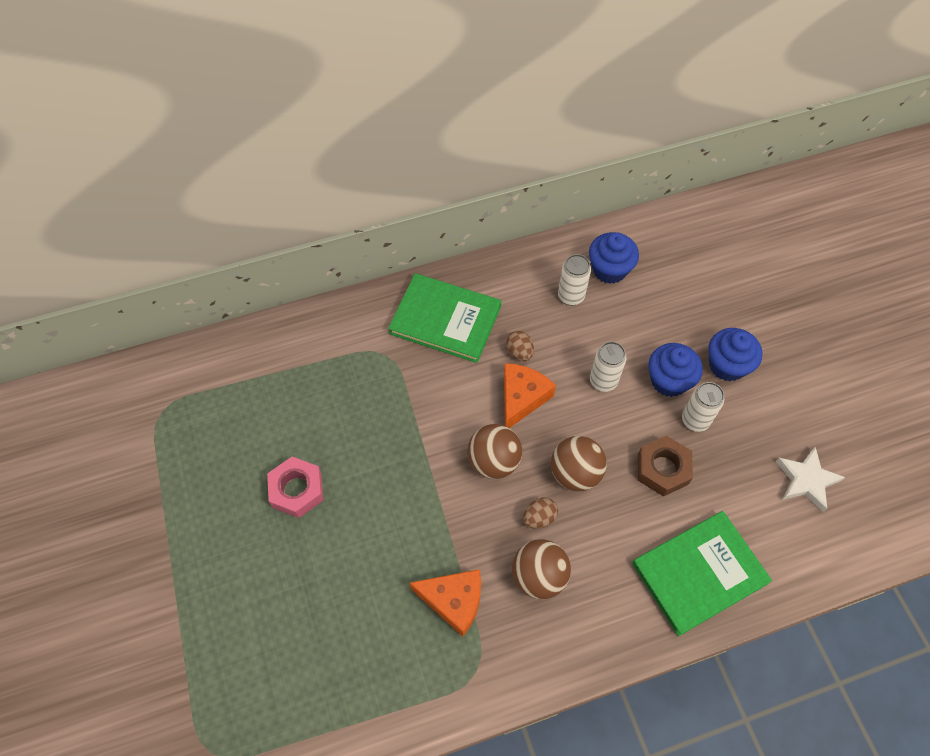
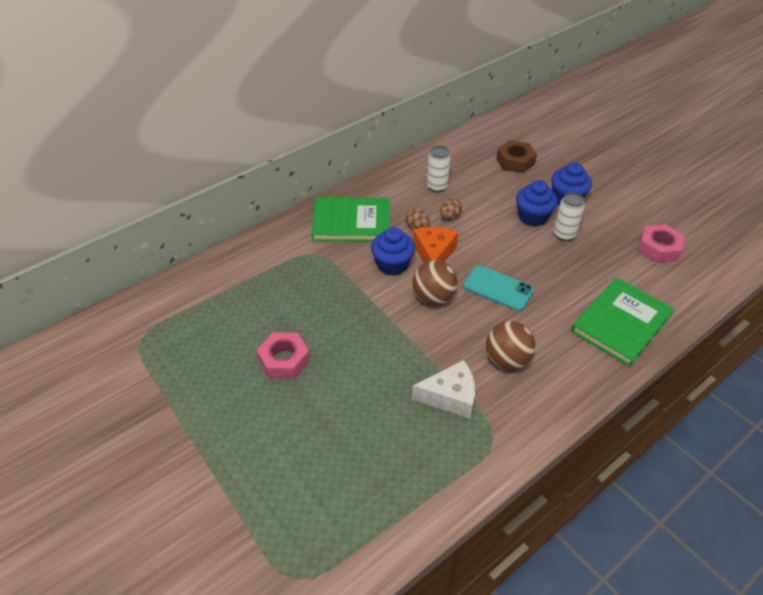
camera: 20 degrees left, 15 degrees down
orange cheese [410,569,481,637] -> white cheese [412,360,475,418]
brown egg [523,498,558,529] -> brown egg moved to [440,198,462,220]
brown ball [551,436,607,491] -> turquoise phone [463,265,534,311]
blue cupcake [589,232,639,284] -> blue cupcake moved to [371,227,415,276]
white can [590,342,626,392] -> none
brown nut [638,435,693,496] -> brown nut moved to [496,140,537,173]
white star [776,447,845,512] -> pink nut [638,224,684,263]

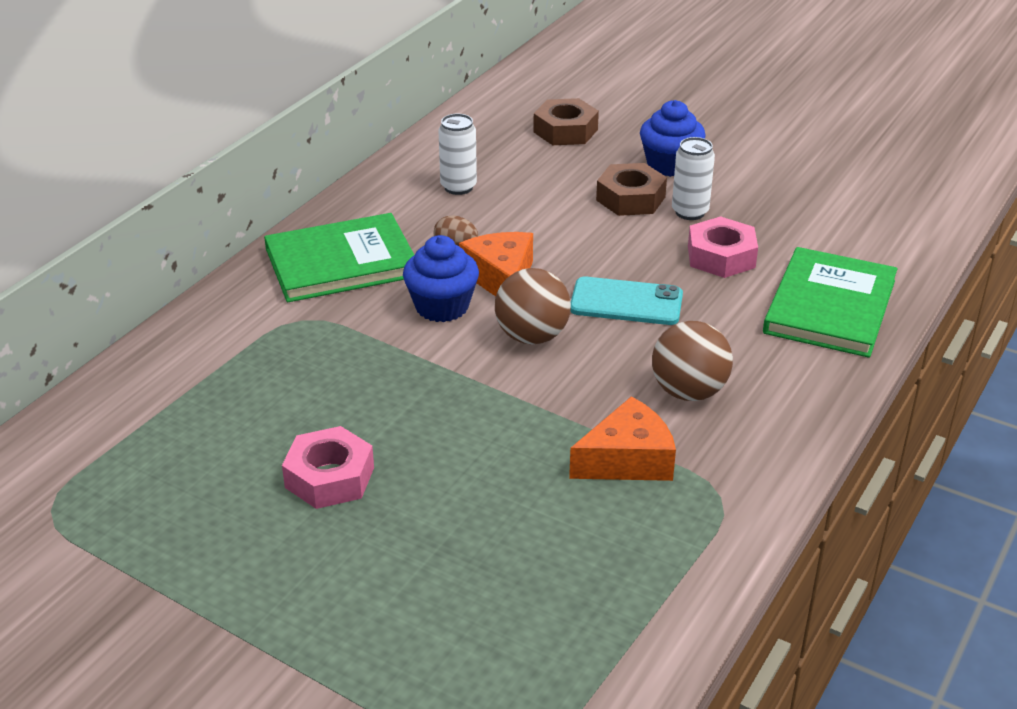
camera: 20 degrees left, 10 degrees down
white cheese [412,360,475,418] -> orange cheese [569,396,676,481]
brown egg [440,198,462,220] -> none
blue cupcake [516,180,558,227] -> brown nut [596,163,667,216]
pink nut [638,224,684,263] -> pink nut moved to [688,216,758,278]

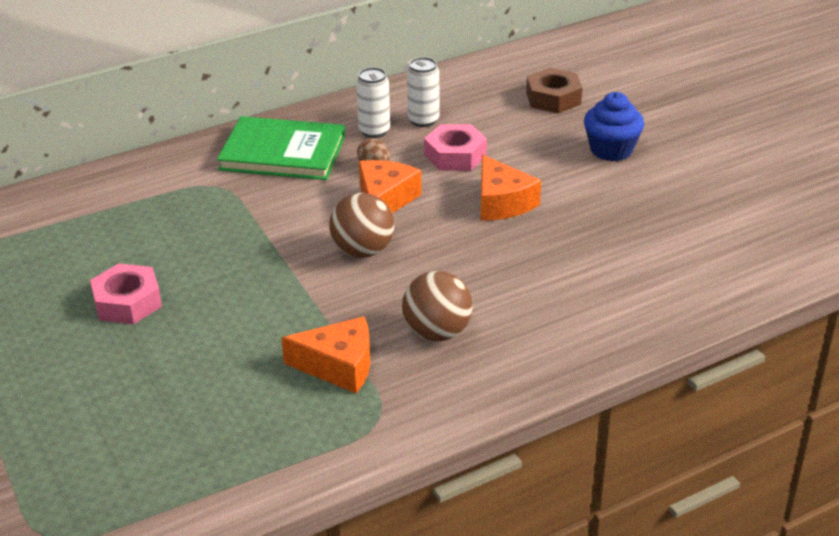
camera: 30 degrees right, 0 degrees up
blue cupcake [403,235,479,322] -> none
turquoise phone [570,277,683,325] -> none
brown nut [596,163,667,216] -> none
white can [672,137,715,220] -> white can moved to [356,67,390,138]
pink nut [688,216,758,278] -> pink nut moved to [424,124,487,171]
green book [763,247,897,358] -> none
none -> orange cheese [481,155,541,221]

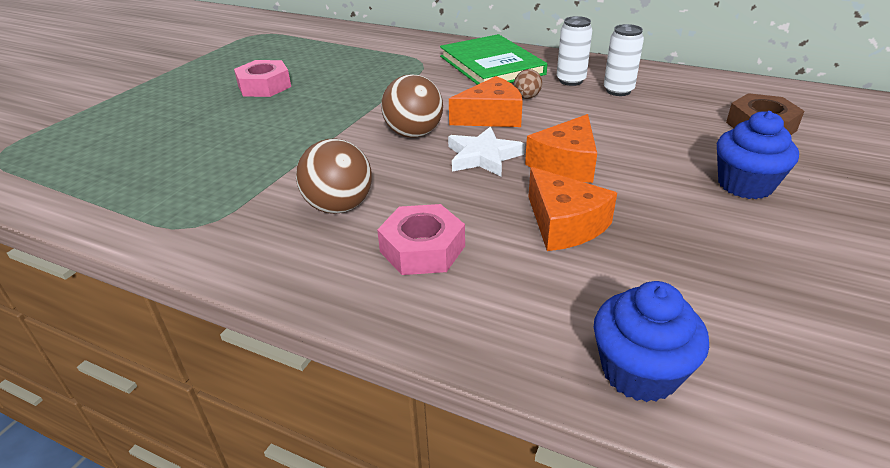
camera: 55 degrees right, 0 degrees up
orange cheese [281,317,370,393] -> orange cheese moved to [528,167,617,251]
pink nut [424,124,487,171] -> pink nut moved to [377,204,465,275]
none -> white star [448,126,525,177]
none -> blue cupcake [594,281,709,402]

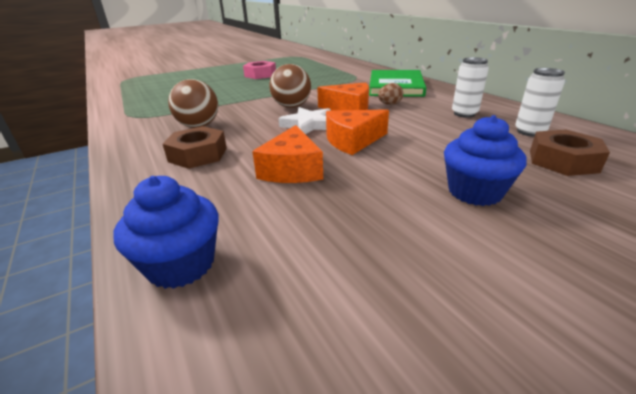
camera: 35 degrees right, 5 degrees down
pink nut [377,204,465,275] -> brown nut [163,126,227,169]
white can [557,16,592,86] -> white can moved to [515,68,565,137]

